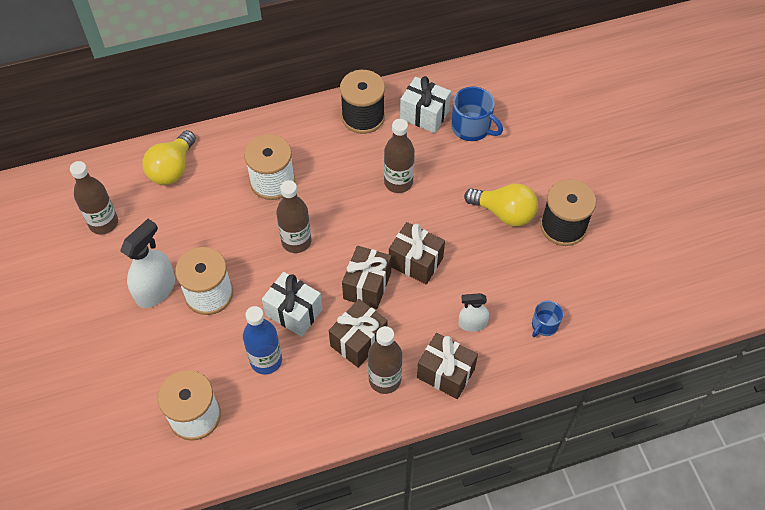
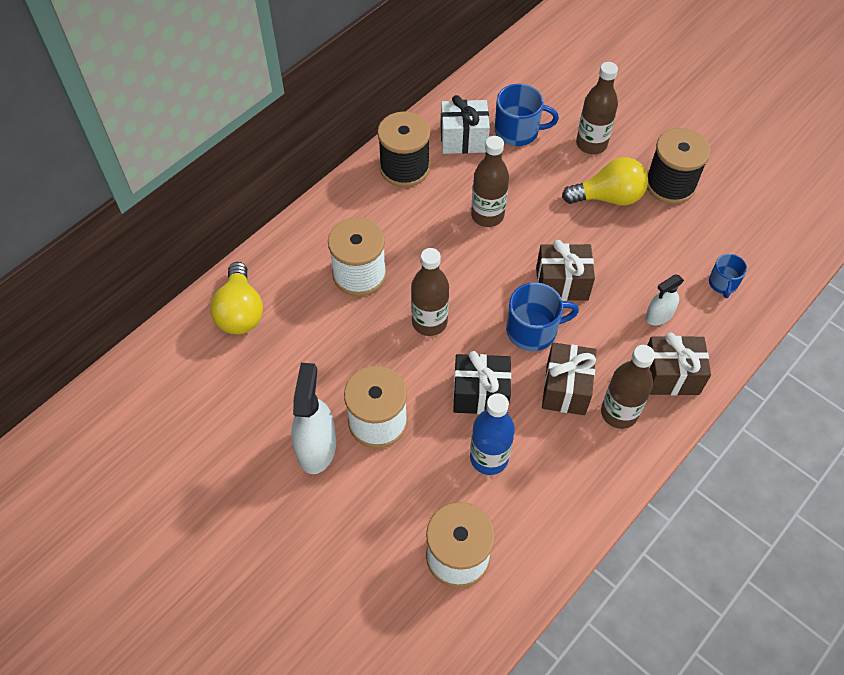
camera: 30 degrees left, 0 degrees up
brown bottle [70,161,118,235] -> brown bottle moved to [576,62,618,154]
white gift [262,272,322,337] -> black gift [453,351,511,414]
brown gift [342,246,391,309] -> blue mug [506,282,579,351]

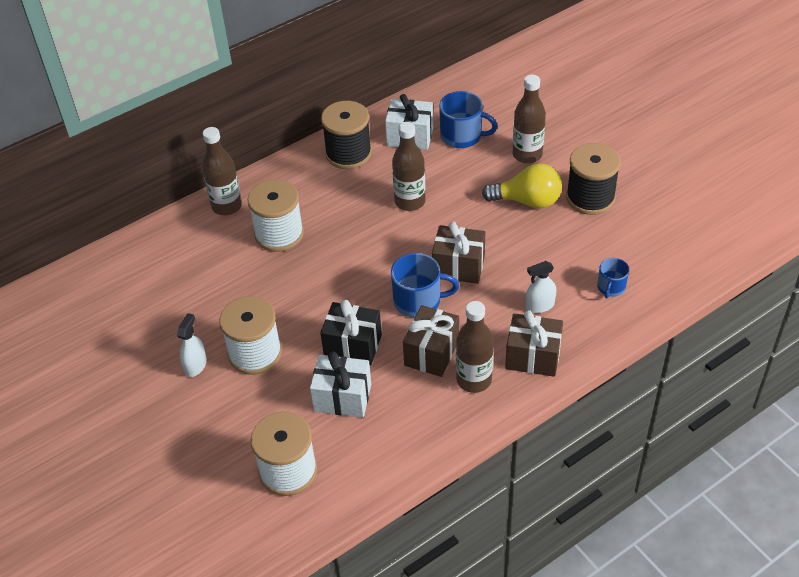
camera: 15 degrees right, 10 degrees down
yellow light bulb [210,262,263,335] -> none
white spray bottle [291,363,336,474] -> white spray bottle [177,313,207,377], size x0.59
brown bottle [411,248,449,336] -> brown bottle moved to [202,127,242,215]
blue bottle [470,393,515,475] -> white gift [310,351,371,418]

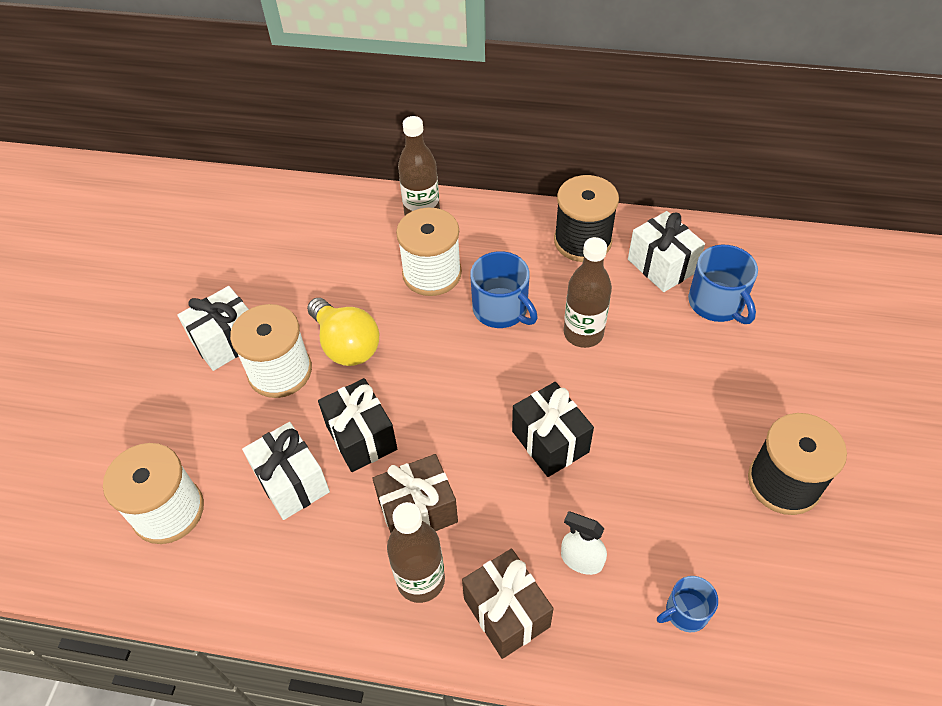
camera: 45 degrees right, 5 degrees up
white spray bottle [177,313,207,377] -> white gift [178,286,249,371]
blue mug [391,253,459,318] -> blue mug moved to [470,251,538,328]
brown gift [432,222,485,284] -> black gift [512,382,594,477]
yellow light bulb [482,163,562,209] -> yellow light bulb moved to [307,298,379,366]
brown bottle [513,75,546,163] -> none

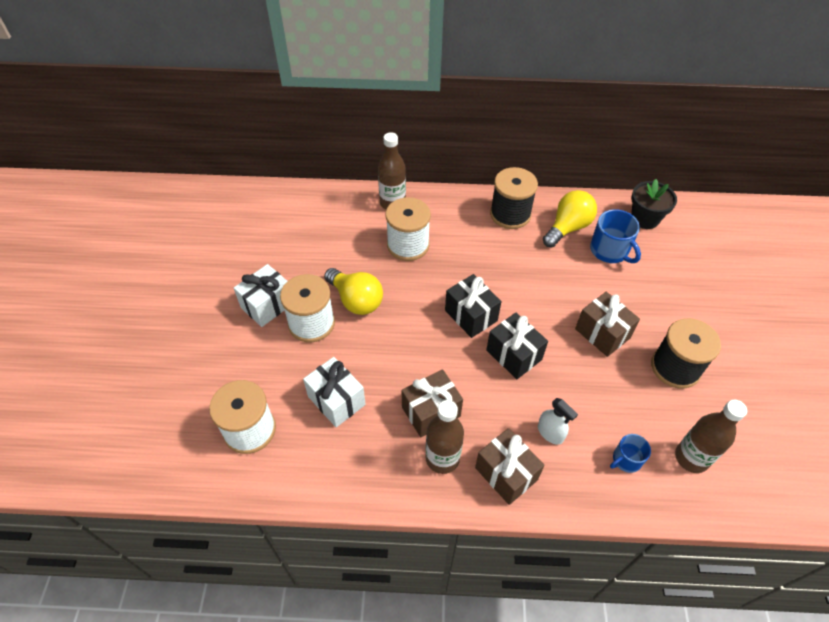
camera: 10 degrees left, 0 degrees up
black gift [318,378,397,472] -> black gift moved to [445,274,501,338]
blue mug [470,251,538,328] -> none
white spray bottle [561,511,607,575] -> white spray bottle turned 150 degrees counterclockwise [538,398,578,445]
brown bottle [564,237,612,348] -> brown bottle moved to [675,400,747,473]
white gift [628,211,705,292] -> yellow light bulb [543,190,597,247]
none -> brown gift [575,292,640,357]
none -> black flower pot [631,179,677,229]

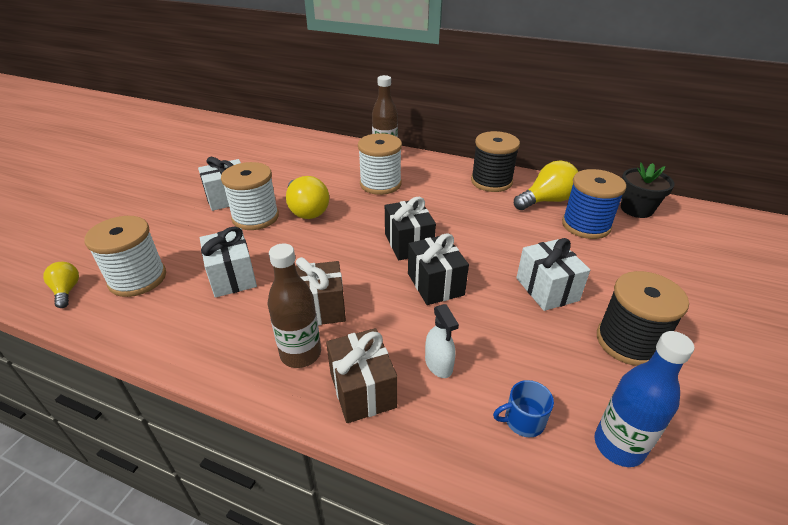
camera: 20 degrees right, 15 degrees down
brown gift [575,292,640,357] -> white gift [516,238,590,311]
blue mug [590,209,641,263] -> blue spool [562,169,627,239]
brown bottle [675,400,747,473] -> blue bottle [594,331,695,467]
none -> yellow light bulb [43,262,79,308]

